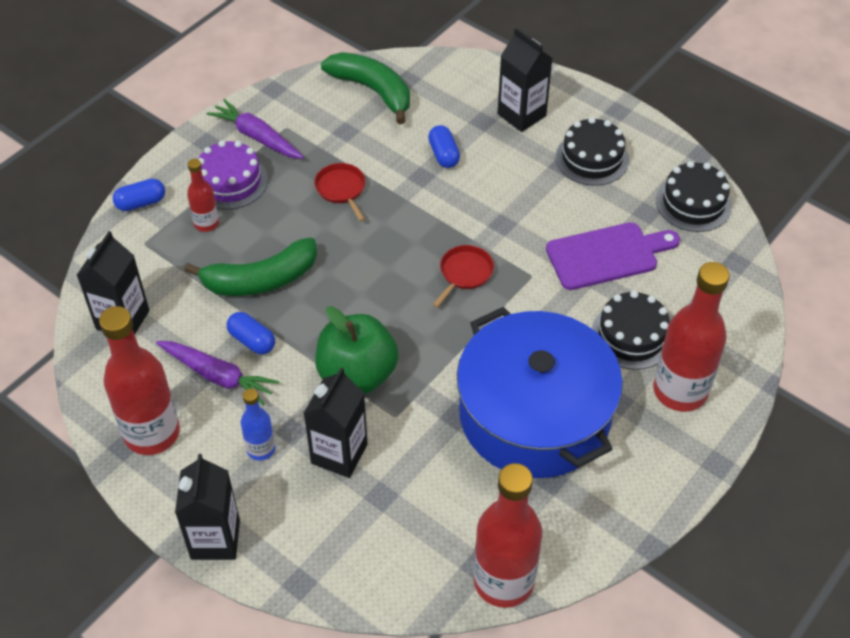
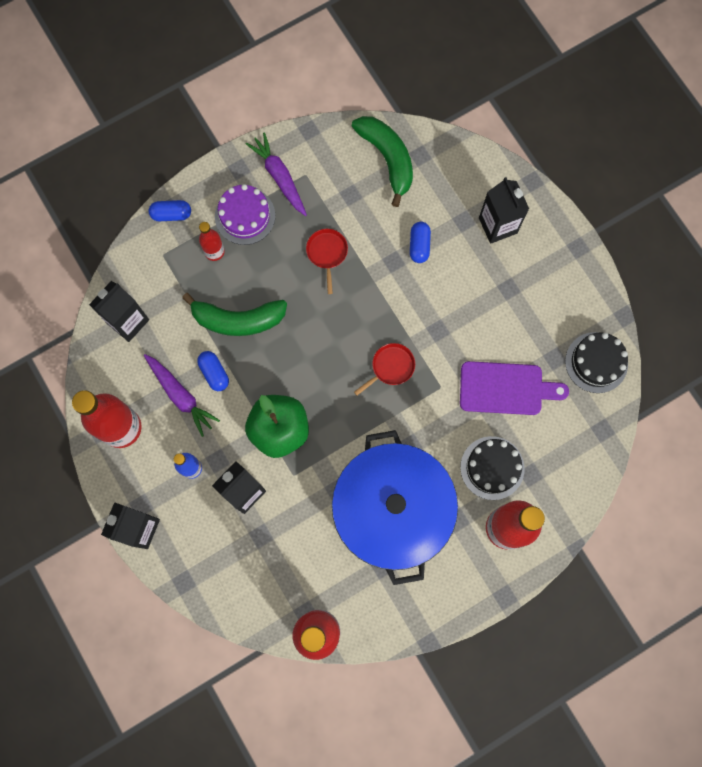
camera: 20 degrees right, 25 degrees up
black cake [556,117,629,186] -> none

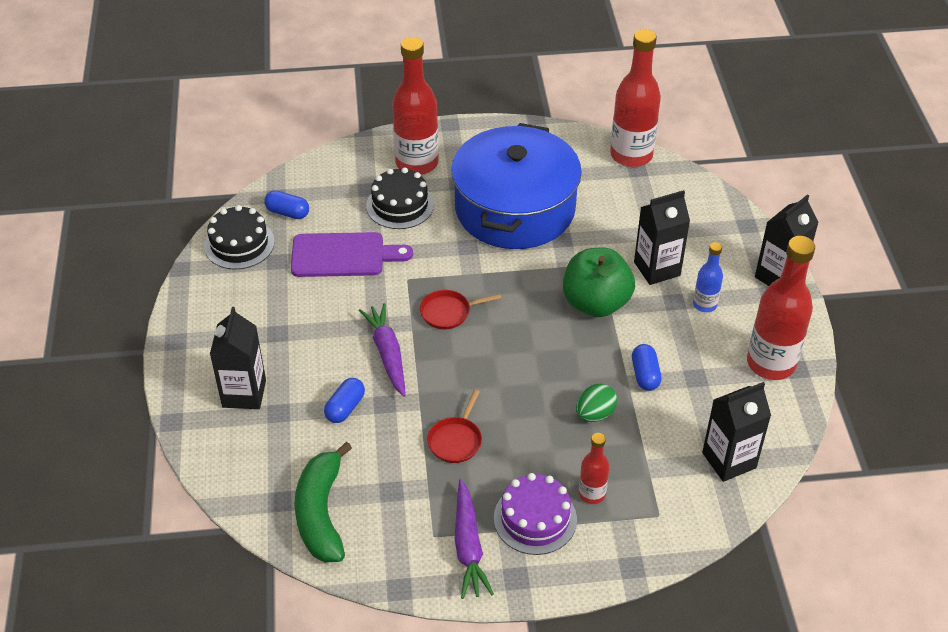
camera: 155 degrees left, 30 degrees down
purple carrot [144,354,220,437] -> purple carrot moved to [359,303,406,397]
blue capsule [149,200,191,221] -> blue capsule moved to [264,190,309,219]
green banana [182,293,287,336] -> green egg [576,384,617,422]
purple cutting board [460,361,569,415] -> purple cutting board turned 150 degrees clockwise [291,232,413,277]

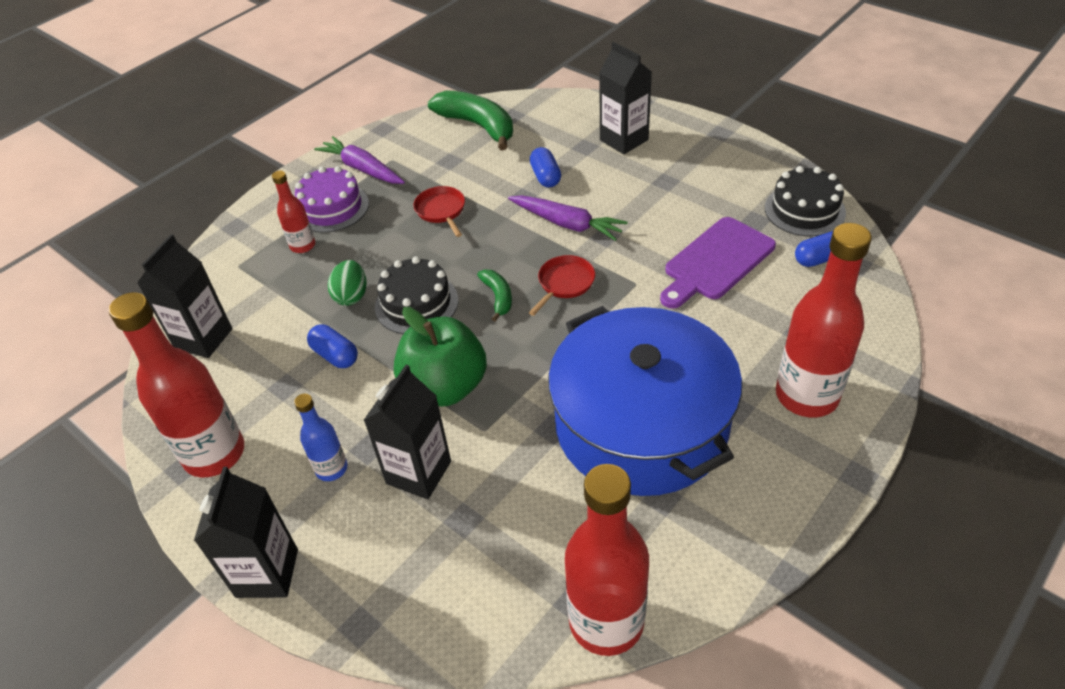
camera: 140 degrees right, 0 degrees up
black cake [366,167,434,229] -> black cake moved to [375,256,458,334]
none -> green banana [477,270,512,322]

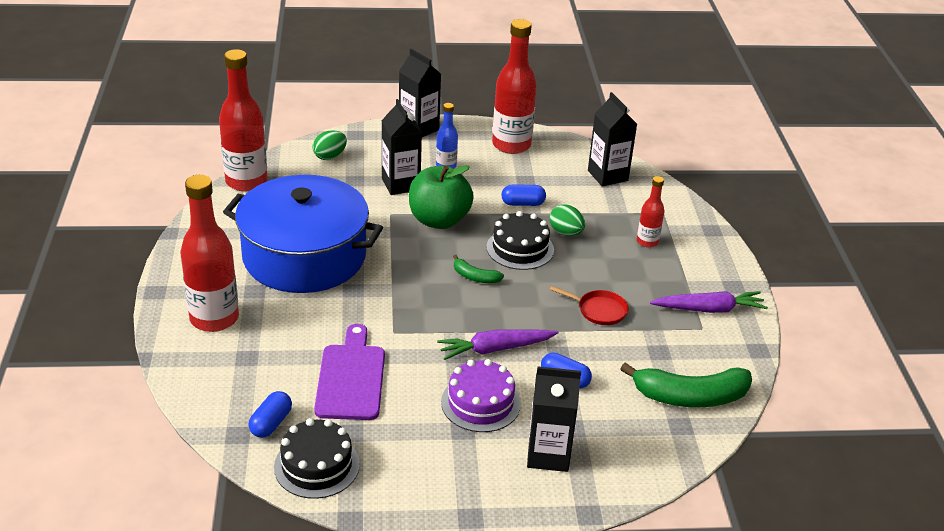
camera: 130 degrees right, 10 degrees down
purple cake [295,166,369,233] -> purple cake moved to [441,359,521,432]
red pan [529,255,595,316] -> none
none -> green egg [312,130,347,160]

